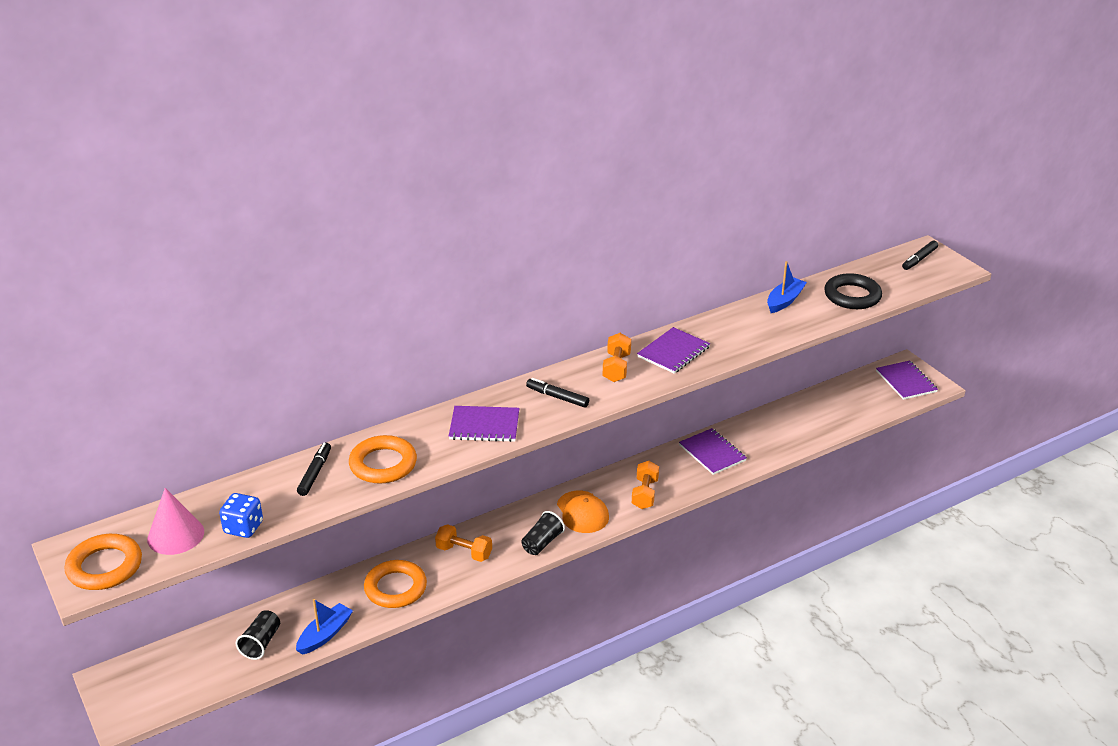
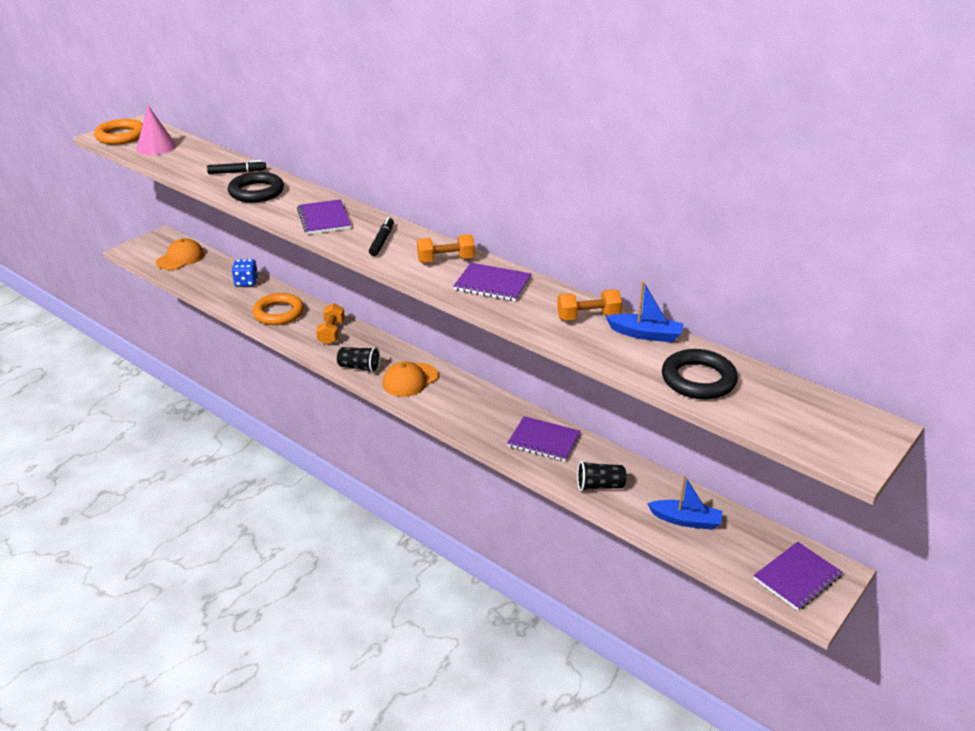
camera: 70 degrees right, 0 degrees up
blue dice [219,493,263,538] -> blue dice moved to [232,259,258,287]
black cup [236,610,280,660] -> black cup moved to [577,461,626,491]
blue boat [296,599,353,655] -> blue boat moved to [647,476,722,530]
orange ring [349,435,417,484] -> black ring [228,172,284,203]
orange dumbbell [632,461,659,509] -> orange dumbbell moved to [557,290,622,321]
purple notebook [679,428,747,475] -> purple notebook turned 75 degrees clockwise [507,416,581,462]
black marker [902,240,938,270] -> none
none -> orange cap [156,238,204,270]

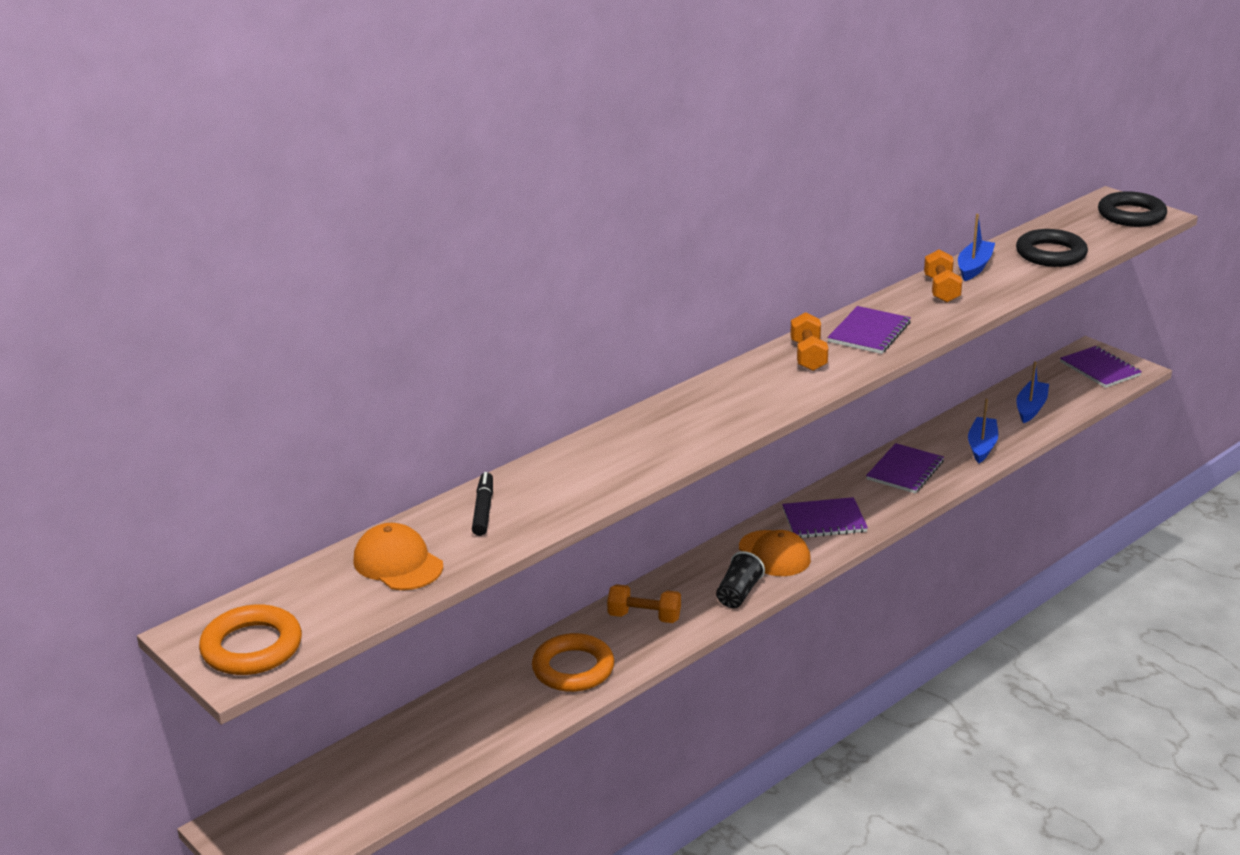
camera: 80 degrees left, 5 degrees down
pink cone [136,105,177,155] -> none
orange cap [156,238,204,270] -> orange cap moved to [353,523,443,590]
black ring [228,172,284,203] -> black ring moved to [1098,191,1167,227]
blue dice [232,259,258,287] -> none
purple notebook [297,199,351,235] -> purple notebook moved to [782,497,868,538]
black marker [369,217,394,256] -> none
black cup [577,461,626,491] -> blue boat [968,399,998,463]

